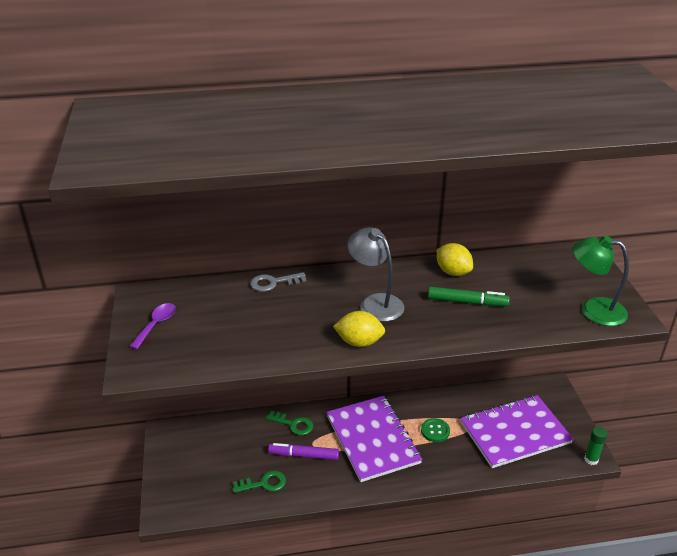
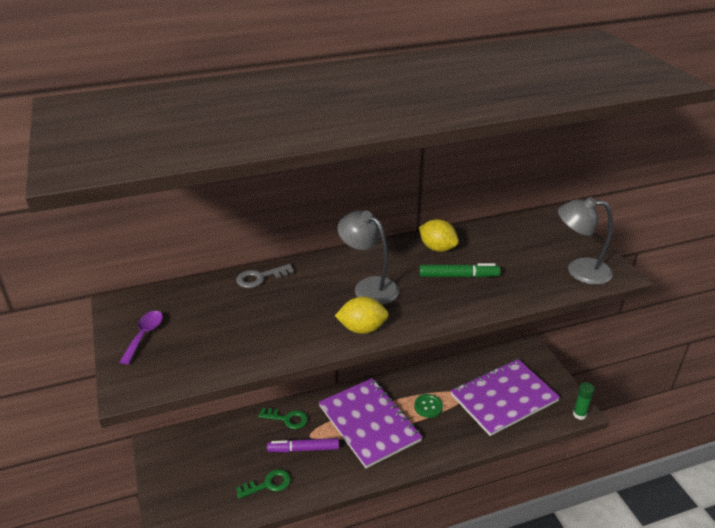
camera: 10 degrees left, 0 degrees up
green lamp [572,236,629,326] -> grey lamp [558,197,613,285]

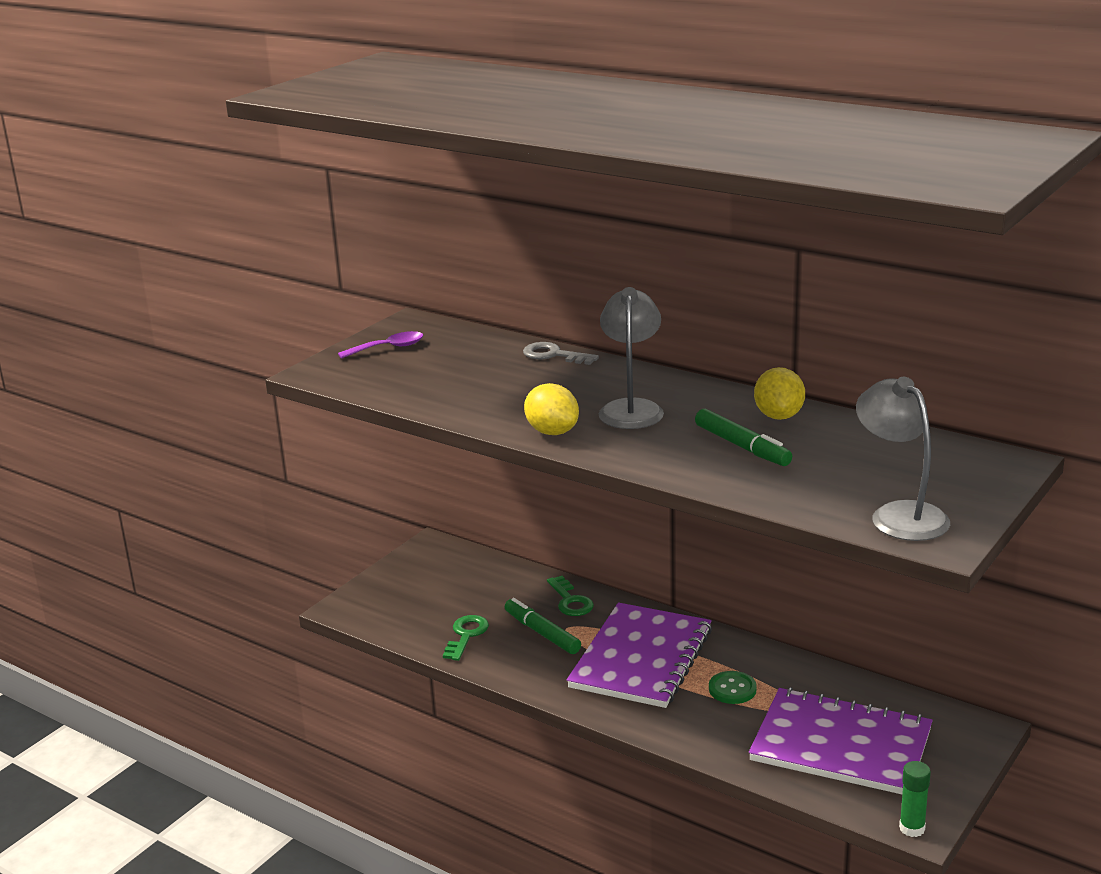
camera: 55 degrees right, 10 degrees down
green key [236,469,291,499] -> green key turned 105 degrees counterclockwise [443,615,489,661]
purple marker [267,438,339,453] -> green marker [505,598,581,654]

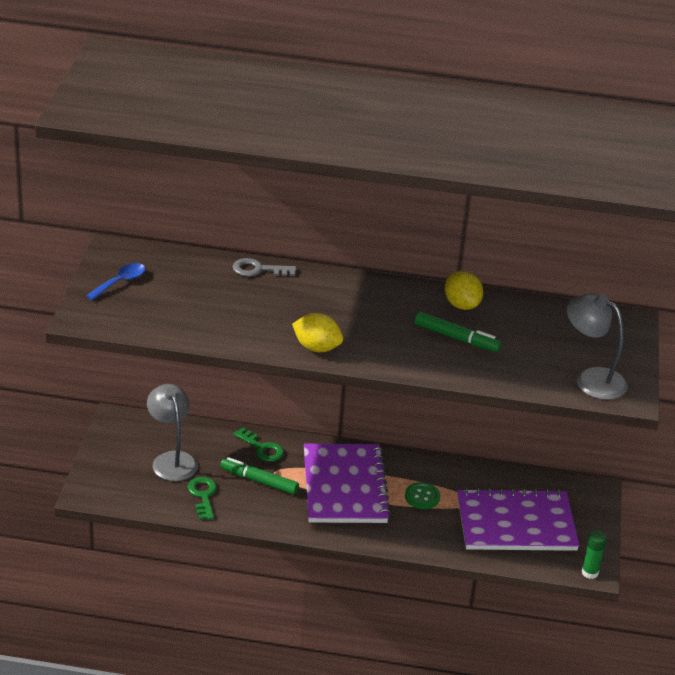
camera: 30 degrees left, 10 degrees up
purple spoon [338,331,424,359] -> blue spoon [86,263,145,300]
grey lamp [599,287,664,429] -> grey lamp moved to [147,384,198,481]

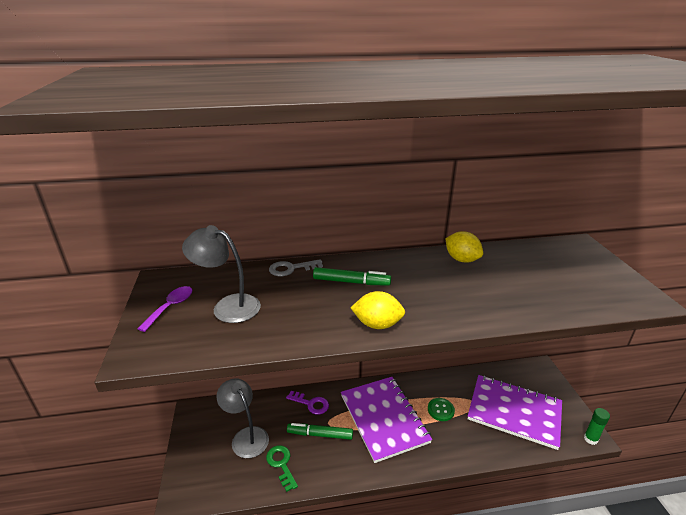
camera: 15 degrees left, 5 degrees down
blue spoon [86,263,145,300] -> purple spoon [137,286,192,332]
green key [233,427,284,462] -> purple key [286,391,329,415]
green marker [415,312,501,352] -> green marker moved to [313,267,391,286]
purple notebook [457,488,580,551] -> purple notebook turned 45 degrees clockwise [468,375,562,450]
grey lamp [567,293,628,400] -> grey lamp moved to [182,225,261,323]

